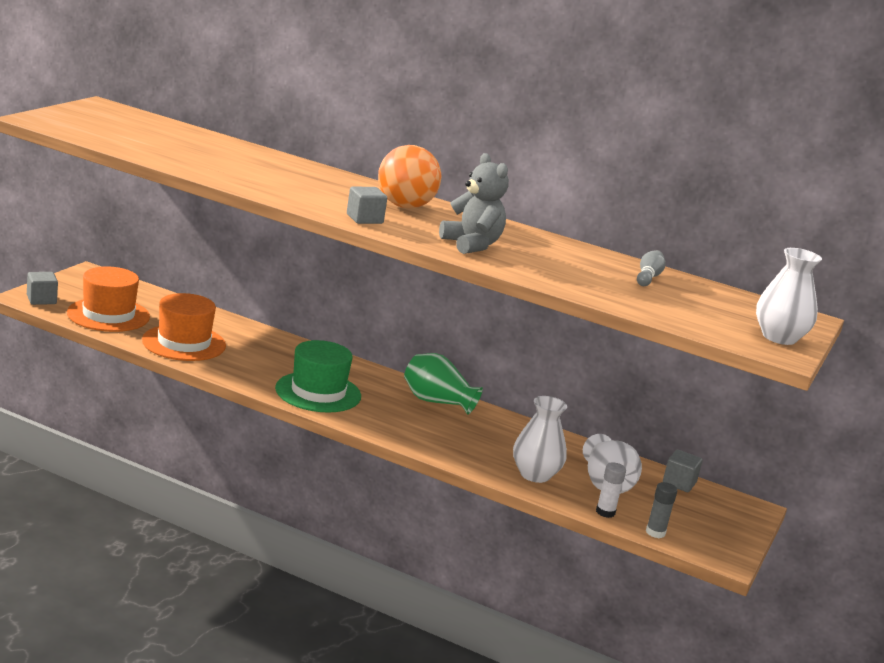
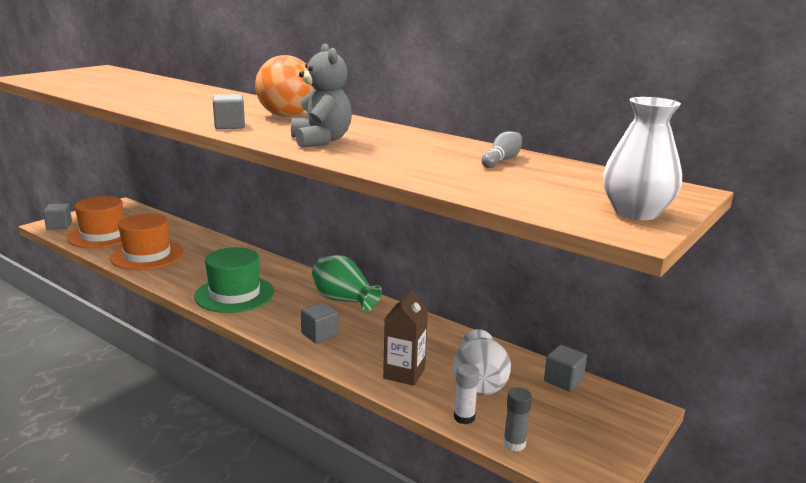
camera: 15 degrees right, 0 degrees up
white vase [513,396,567,483] -> brown carton [383,288,428,386]
none -> grey cube [301,303,338,344]

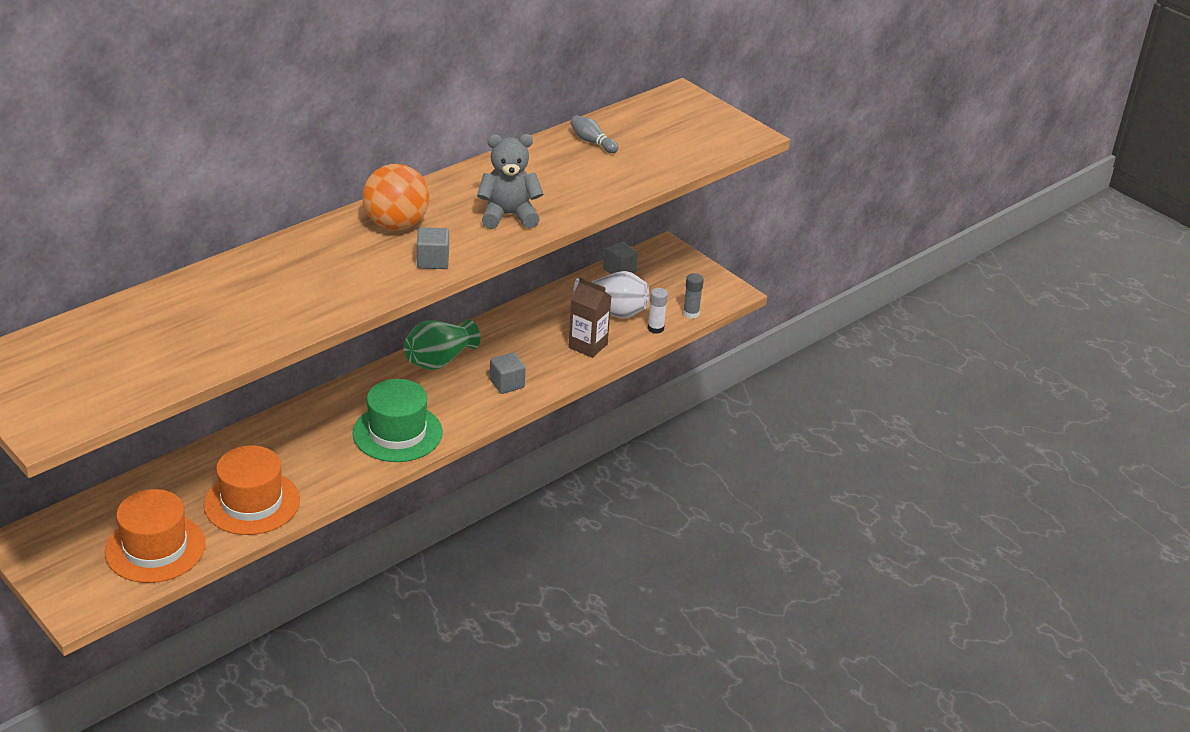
camera: 80 degrees left, 15 degrees up
grey cube [43,203,72,230] -> none
white vase [603,97,682,220] -> none

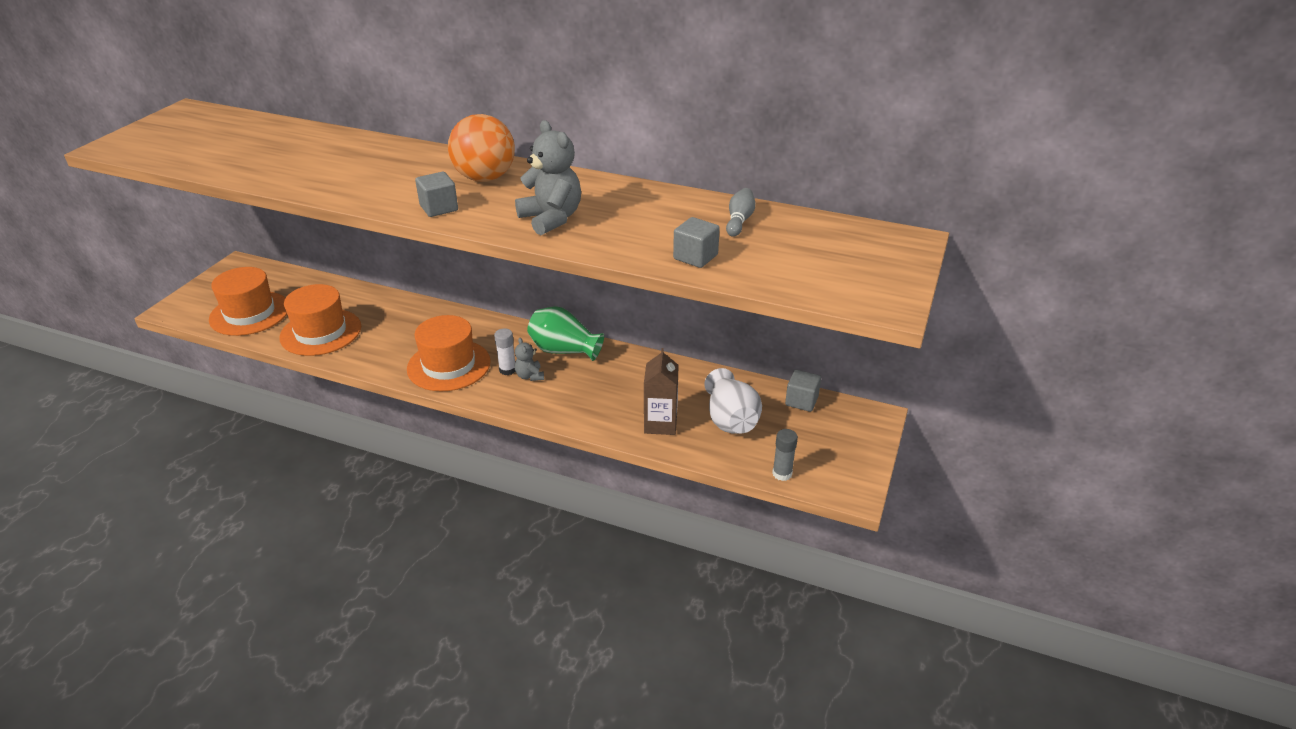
camera: 65 degrees right, 0 degrees up
green hat [353,379,443,462] -> orange hat [407,315,491,391]
grey cube [490,352,526,394] -> grey cube moved to [673,217,720,268]
white glue stick [648,288,668,334] -> white glue stick moved to [494,328,515,375]
none -> grey teddy bear [514,338,544,381]

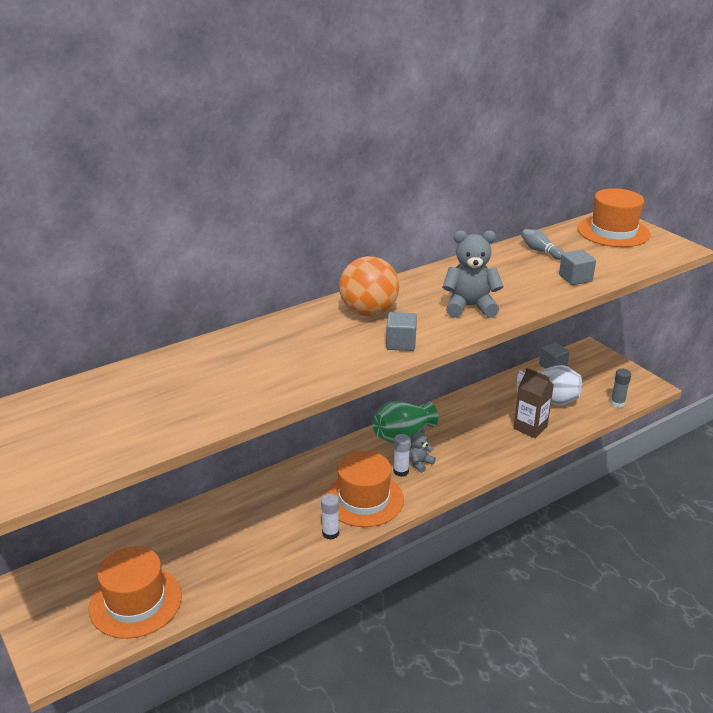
camera: 55 degrees left, 5 degrees down
orange hat [279,284,361,356] -> orange hat moved to [577,188,651,247]
grey teddy bear [514,338,544,381] -> grey teddy bear turned 120 degrees clockwise [409,428,436,473]
none -> white glue stick [321,494,339,540]

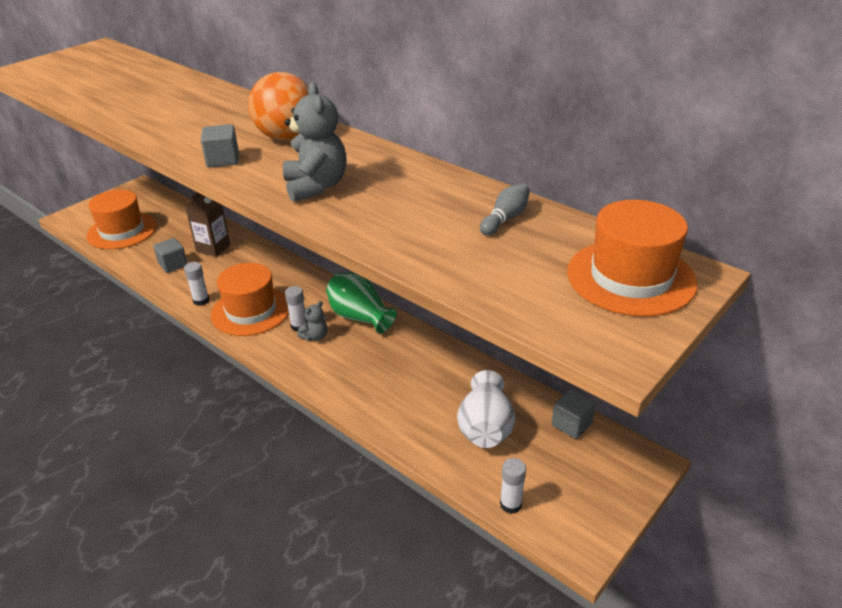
camera: 75 degrees right, 5 degrees up
grey teddy bear [409,428,436,473] -> grey teddy bear turned 105 degrees clockwise [297,301,327,341]
brown carton [514,368,554,438] -> brown carton moved to [185,192,230,257]
grey cube [559,250,596,285] -> grey cube moved to [153,238,188,273]
grey glue stick [611,369,631,408] -> white glue stick [500,458,526,514]

